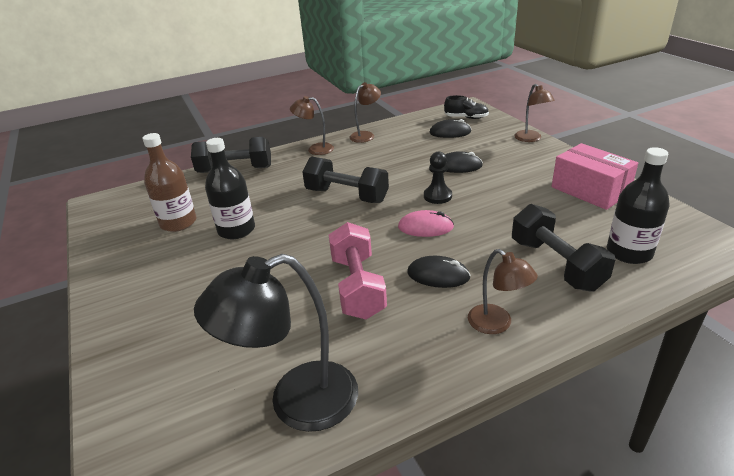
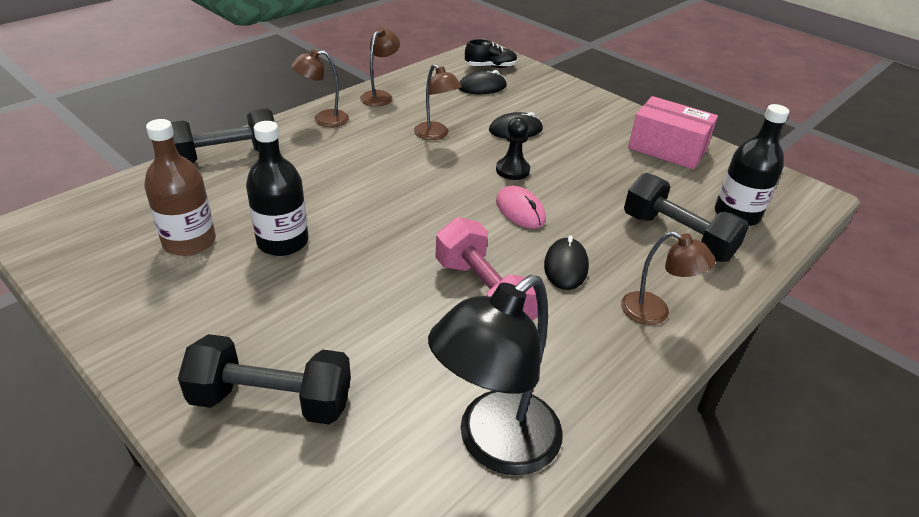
camera: 25 degrees left, 5 degrees up
black dumbbell [302,156,389,203] -> black dumbbell moved to [178,334,351,425]
pink mouse [398,210,454,237] -> pink mouse turned 75 degrees clockwise [496,186,546,229]
black mouse [407,256,471,288] -> black mouse turned 75 degrees counterclockwise [544,235,589,290]
brown lamp [514,84,555,142] -> brown lamp moved to [414,64,462,140]

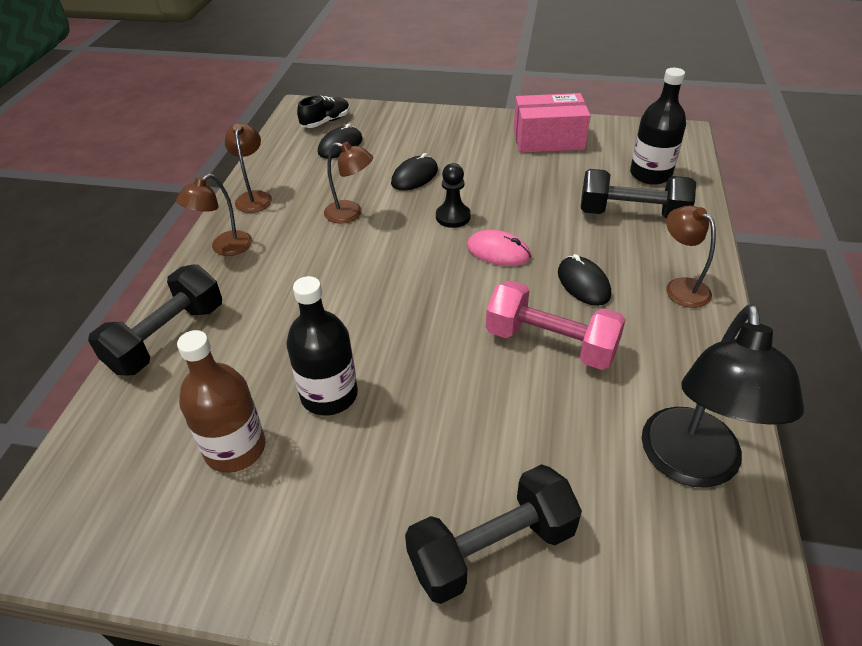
camera: 30 degrees left, 5 degrees up
brown lamp [621,231,716,325] -> brown lamp turned 120 degrees counterclockwise [666,205,716,308]

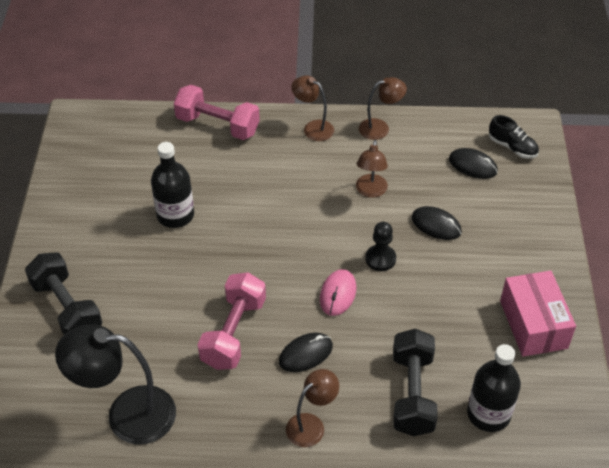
camera: 80 degrees right, 5 degrees up
black dumbbell [88,264,222,376] -> pink dumbbell [174,85,260,140]
brown bottle [177,330,266,473] -> none

